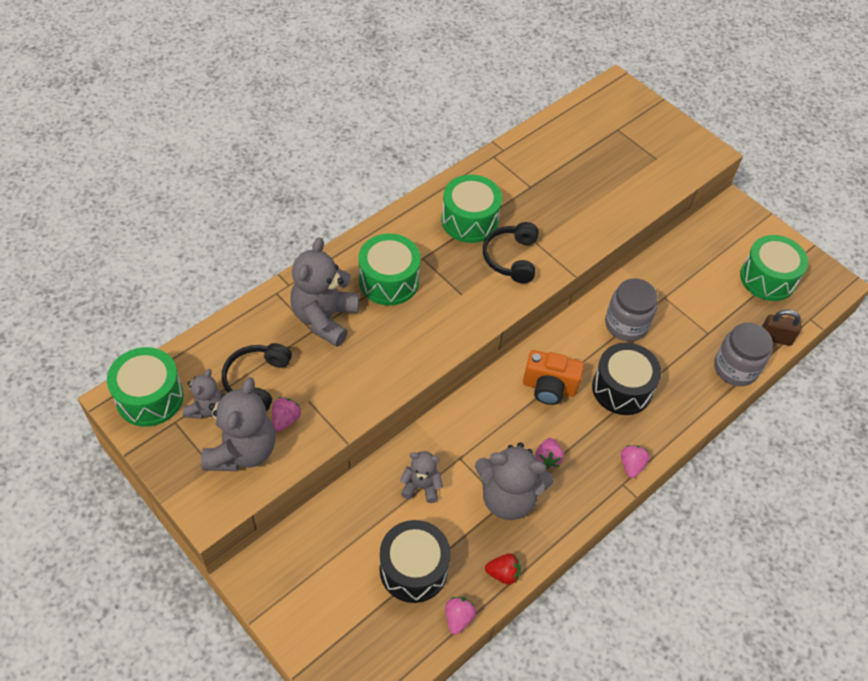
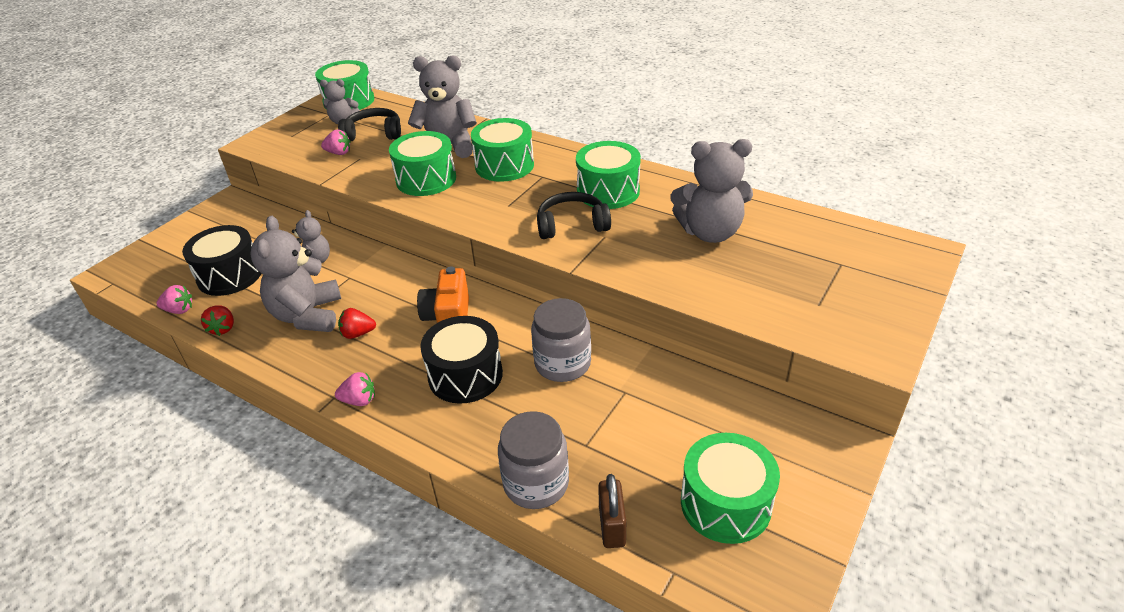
camera: 80 degrees right, 15 degrees down
grey teddy bear [201,377,276,471] -> grey teddy bear moved to [670,139,753,243]
pink strawberry [535,438,564,469] -> red strawberry [338,308,376,339]
none -> green drum [389,131,456,196]

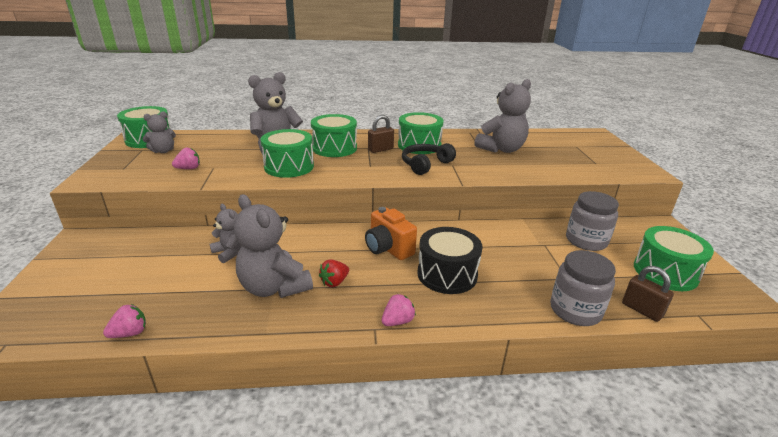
camera: 40 degrees left, 10 degrees down
black drum [182,225,261,296] -> none
red strawberry [201,306,234,336] -> none
black headphones [338,108,401,142] -> none
grey jar [531,298,591,382] -> grey jar moved to [566,191,619,251]
none -> brown padlock [368,115,394,153]

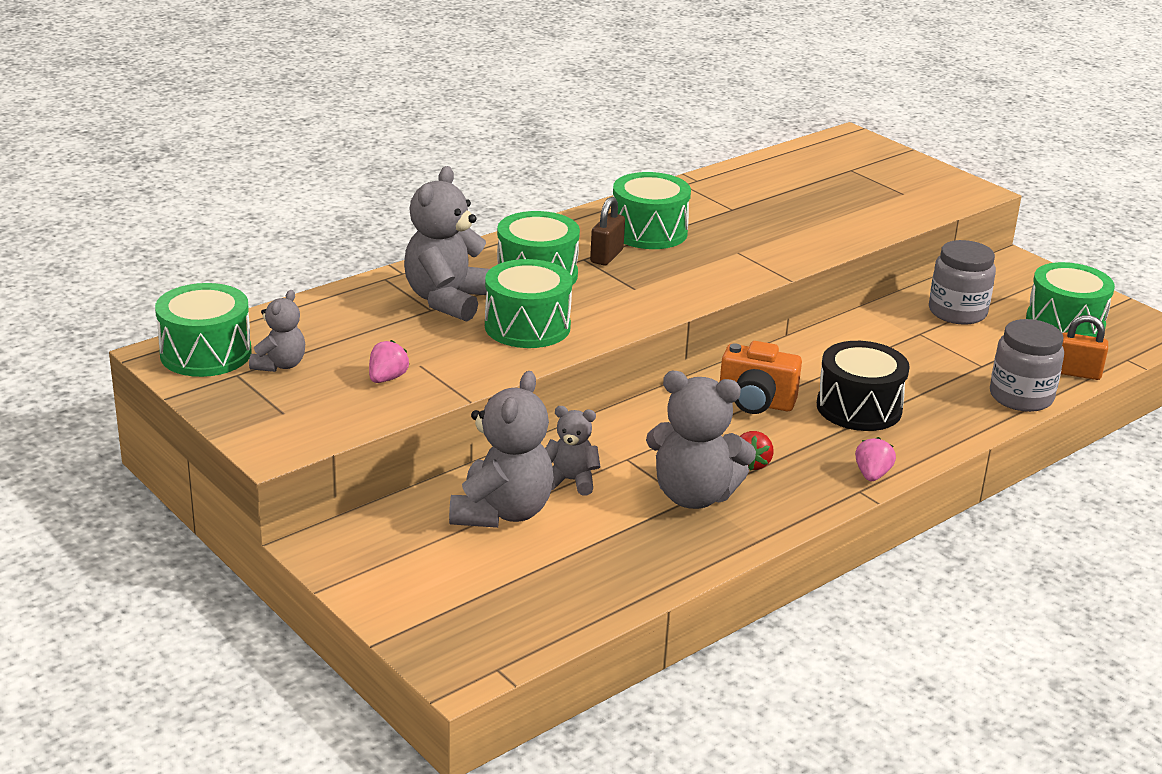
camera: 35 degrees left, 0 degrees up
pink strawberry [103,304,146,338] -> none
black headphones [402,143,456,175] -> none
grey teddy bear [474,79,531,153] -> grey teddy bear moved to [449,371,554,528]
brown padlock [622,266,674,322] -> orange padlock [1061,315,1108,380]

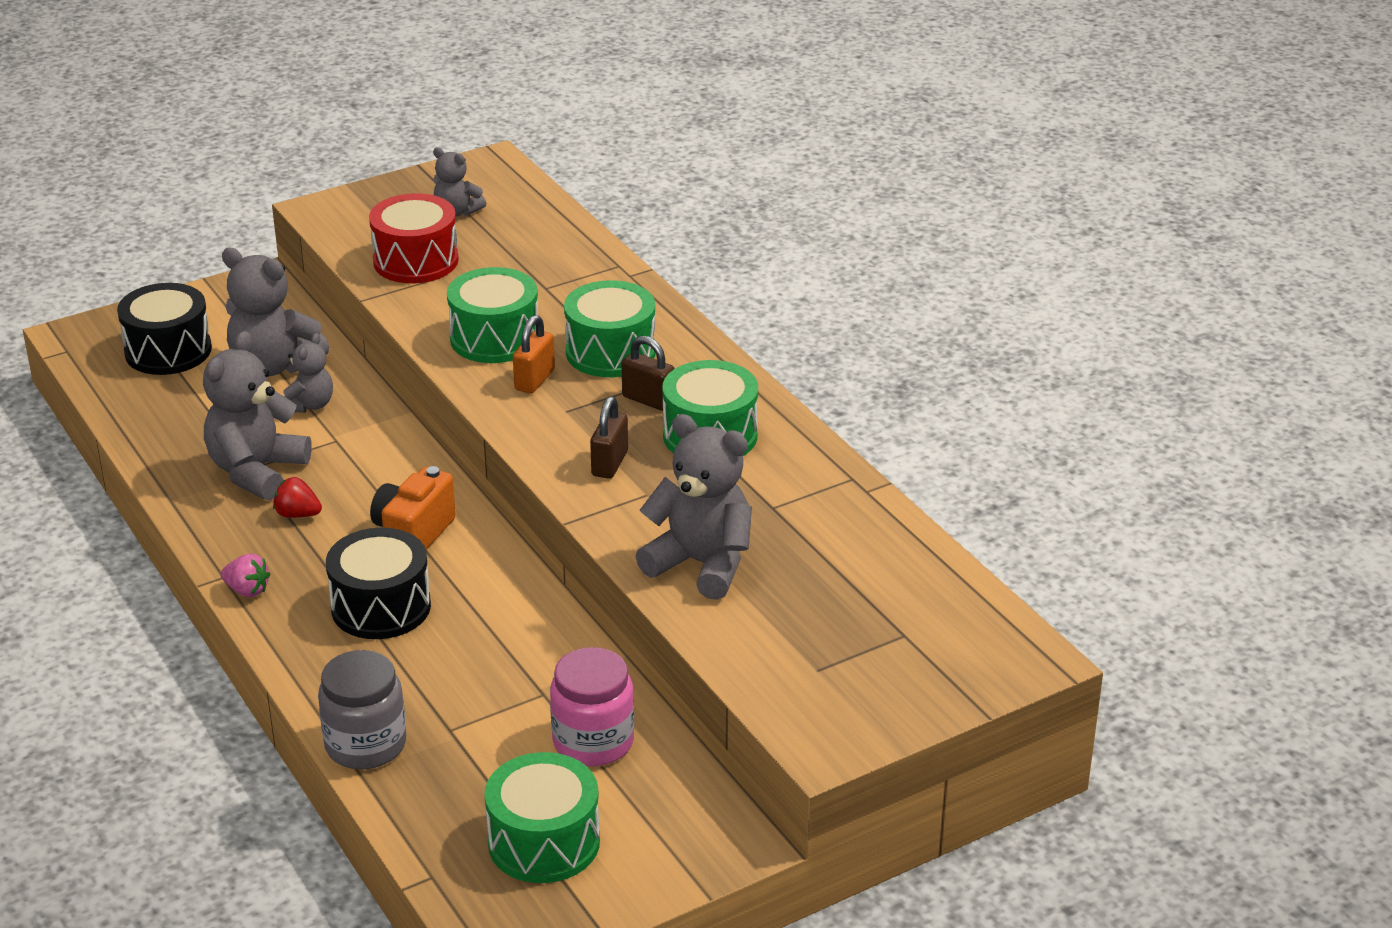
camera: 100 degrees right, 5 degrees up
green drum [155,283,252,377] -> none
pink strawberry [369,340,409,383] -> red drum [369,193,459,283]
grey teddy bear [404,166,490,322] -> grey teddy bear moved to [636,414,752,600]
grey jar [929,240,996,325] -> pink jar [550,647,634,766]
orange padlock [1061,315,1108,380] -> orange padlock moved to [513,315,555,394]
none -> black drum [117,283,212,375]
none -> brown padlock [590,396,628,479]

